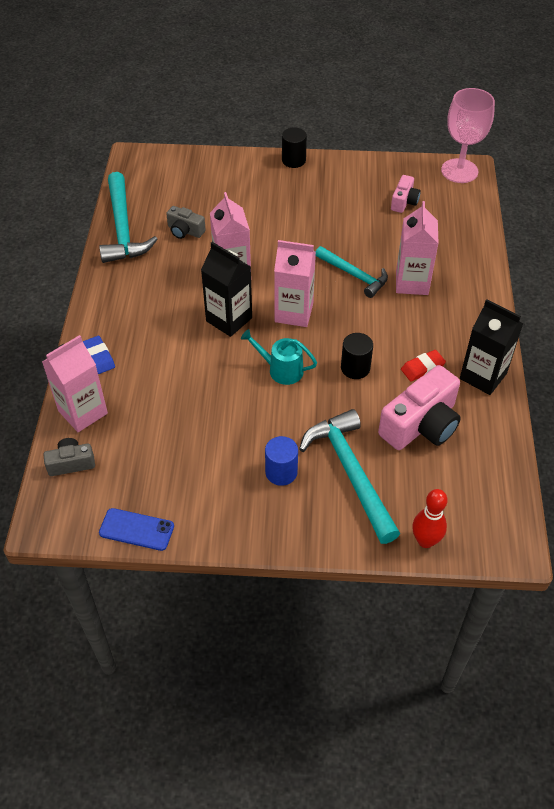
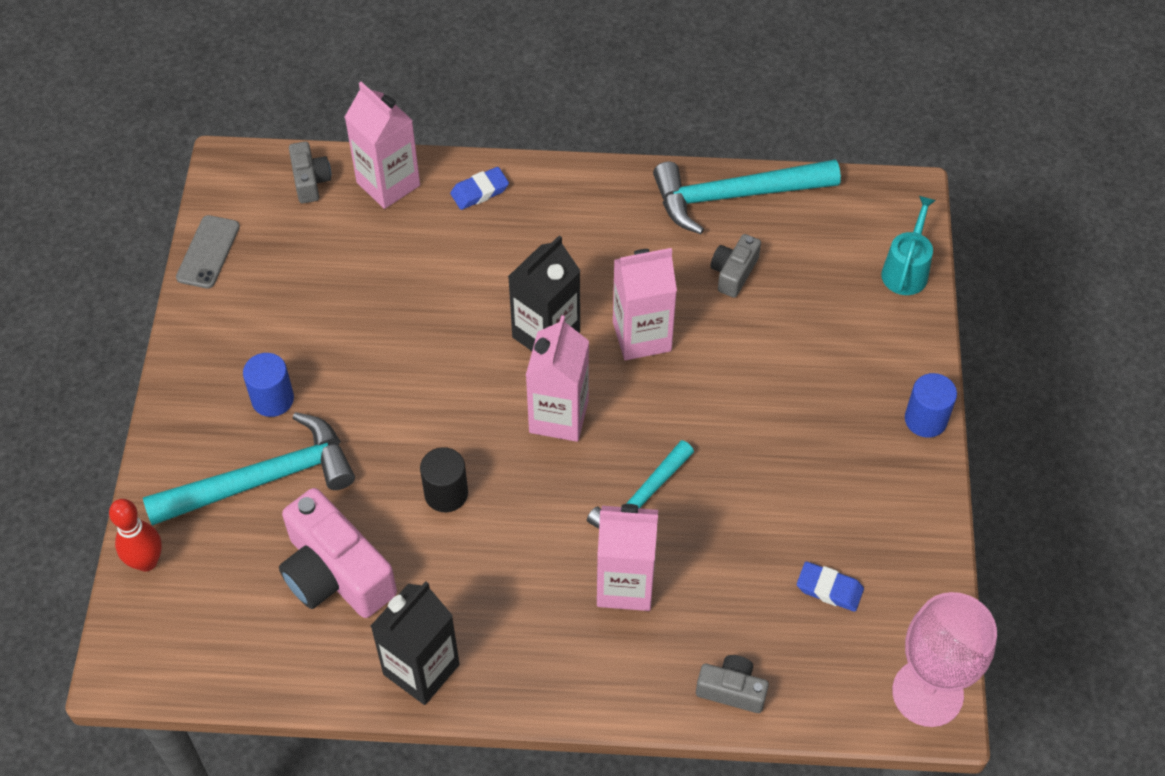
camera: 90 degrees right, 5 degrees up
blue phone [99,508,174,551] -> grey phone [176,215,240,289]
turquoise watering can [241,329,317,385] -> turquoise watering can moved to [881,196,936,295]
black cylinder [282,128,307,168] -> blue cylinder [905,373,957,438]
pink camera [391,175,421,213] -> blue eraser [797,562,864,612]
red eraser [401,350,446,382] -> none
none -> grey camera [696,655,769,713]

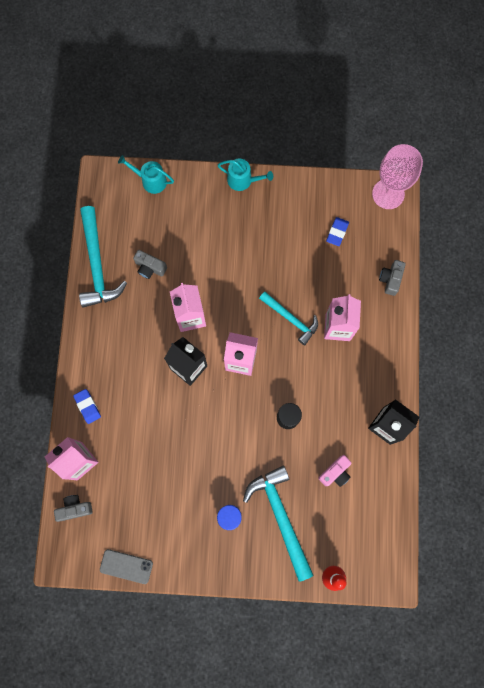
camera: 90 degrees left, 20 degrees up
pink camera [279,488,397,618] -> pink camera [318,455,352,487], size x0.52
blue cylinder [905,373,957,438] -> turquoise watering can [218,159,273,191]

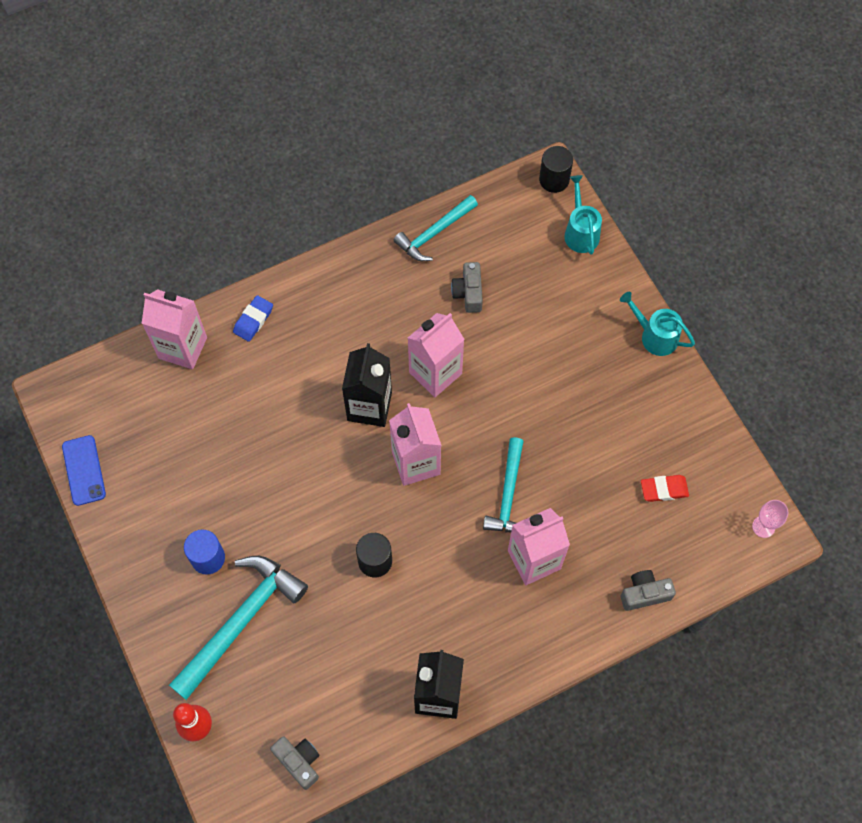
camera: 60 degrees right, 10 degrees down
grey camera [54,495,93,522] -> grey camera moved to [270,736,320,790]
turquoise hammer [79,206,127,308] -> turquoise hammer [393,195,478,261], size x0.64
grey phone [100,549,153,584] -> blue phone [62,435,106,506]
turquoise watering can [218,159,273,191] -> turquoise watering can turned 135 degrees clockwise [620,292,695,356]
pink camera [318,455,352,487] -> none
blue eraser [326,217,349,246] -> red eraser [641,475,689,502]
pink goblet [372,144,423,209] -> pink goblet [752,500,788,538], size x0.45
none -> black cylinder [539,146,573,193]

